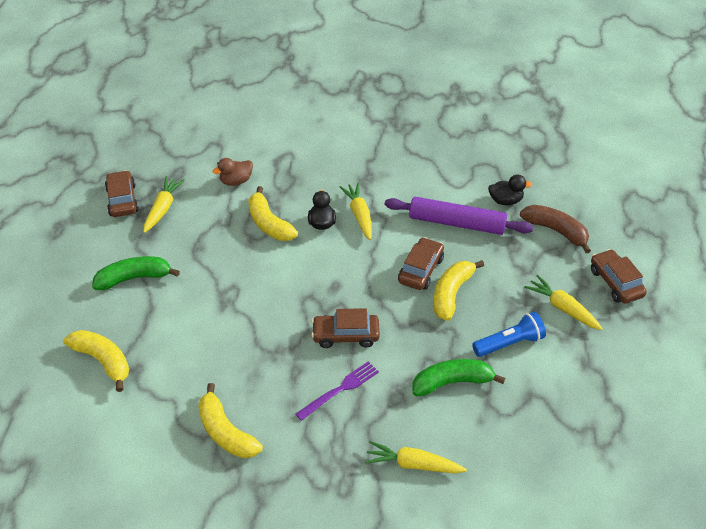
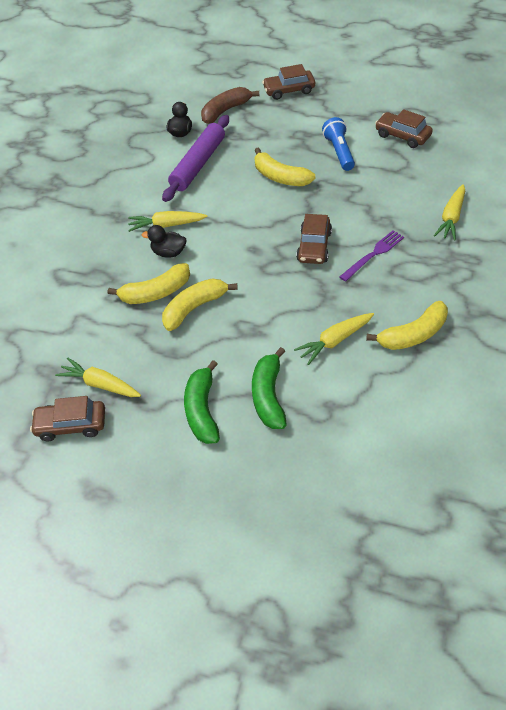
camera: 75 degrees left, 5 degrees up
yellow banana [63,330,129,392] -> yellow banana moved to [162,278,238,331]
brown duck [213,158,253,186] -> none
purple fork [296,361,379,421] -> purple fork turned 75 degrees clockwise [339,230,404,282]
brown car [398,237,444,290] -> brown car moved to [375,109,433,148]
green banana [412,359,505,396] -> green banana moved to [252,347,287,429]
yellow carrot [524,275,603,330] -> yellow carrot moved to [294,313,374,365]

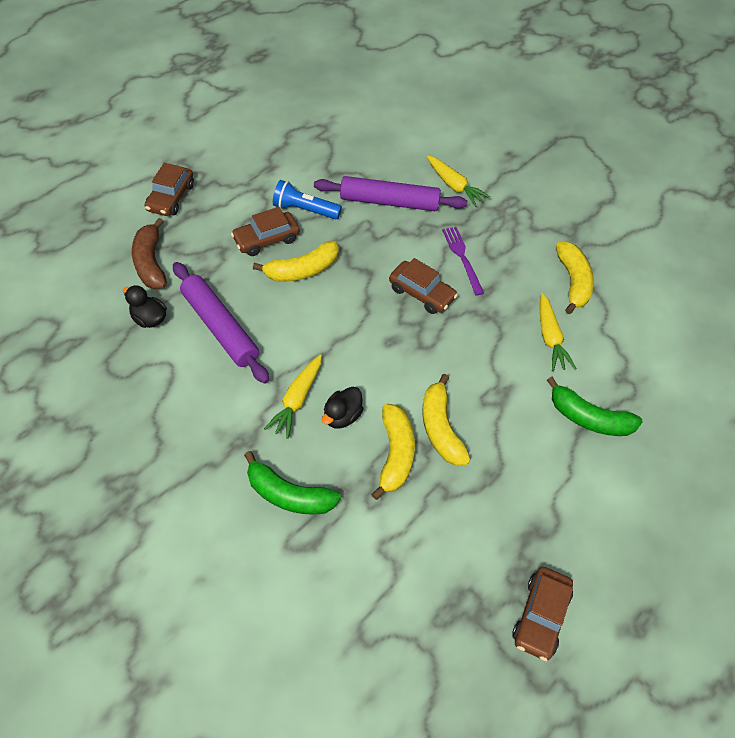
camera: 70 degrees left, 5 degrees up
yellow carrot [55,358,141,397] -> none
green banana [184,360,220,444] -> green banana moved to [244,451,341,515]
brown car [375,109,433,148] -> brown car moved to [231,207,300,256]
none -> purple rolling pin [314,176,467,211]

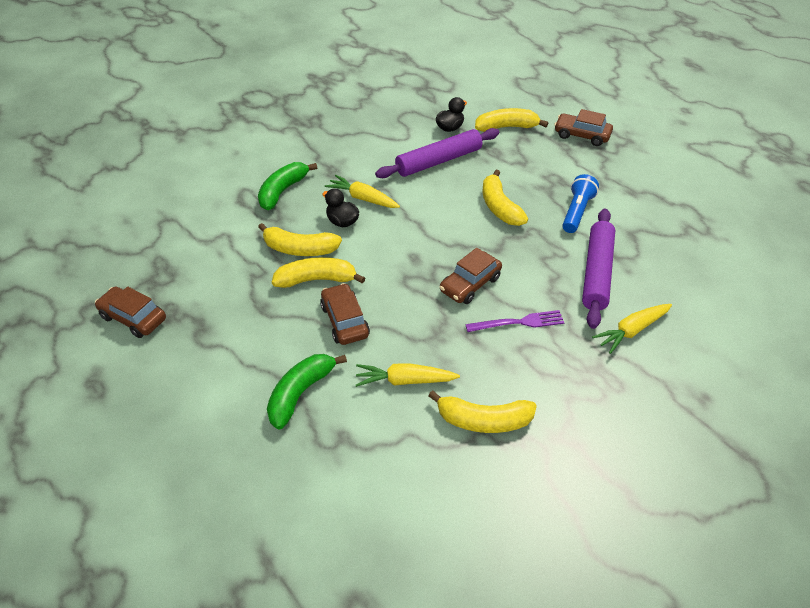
camera: 100 degrees right, 10 degrees down
brown banana [132,218,167,289] -> yellow banana [475,108,548,132]
brown car [231,207,300,256] -> brown car moved to [320,283,370,345]

